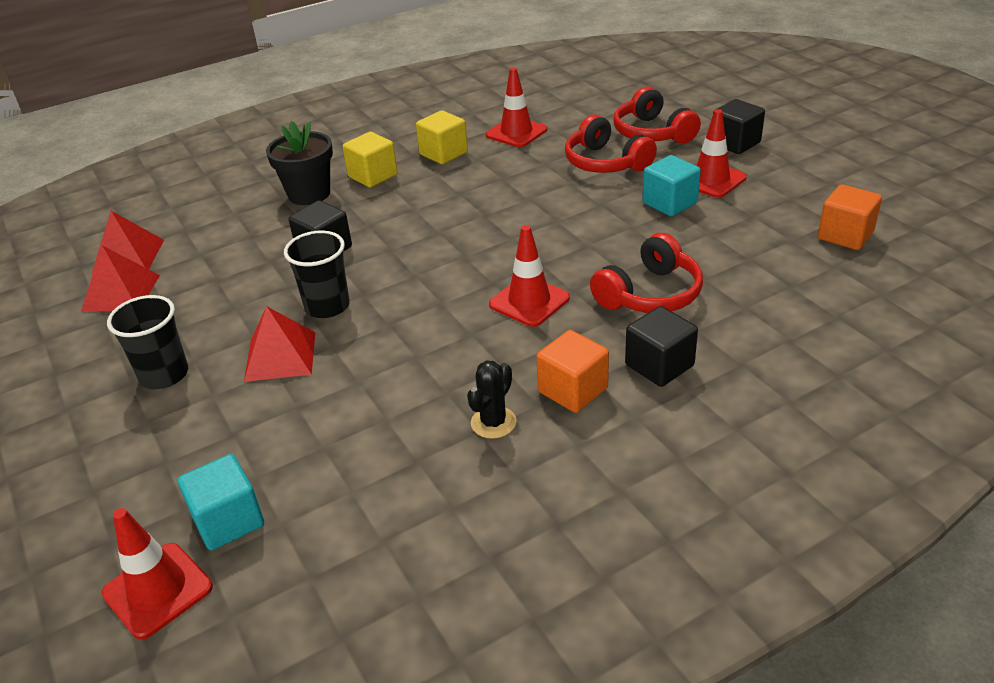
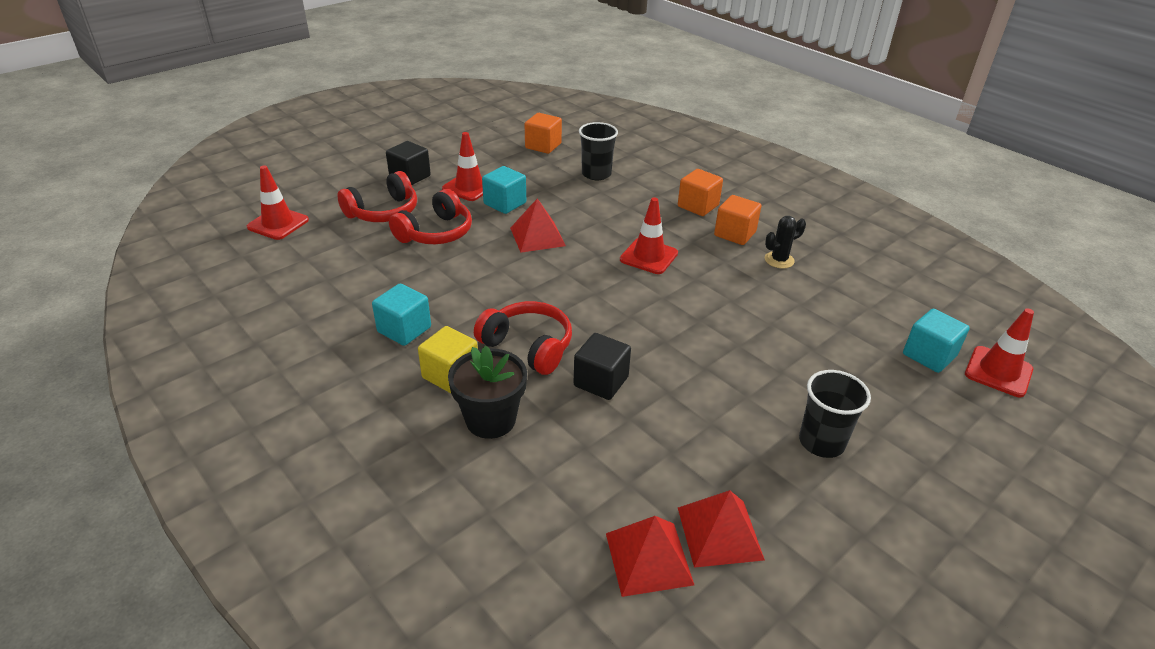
camera: 105 degrees left, 0 degrees up
red pyramid [244,306,315,382] -> red pyramid moved to [510,198,566,253]
black cup [284,231,350,318] -> black cup moved to [579,122,618,180]
yellow cube [416,111,468,164] -> turquoise cube [372,284,431,346]
black cactus [467,360,516,439] -> black cactus turned 45 degrees counterclockwise [765,216,806,268]
red traffic cone [486,68,547,147] -> red traffic cone moved to [247,165,309,240]
red headphones [590,233,703,313] -> red headphones moved to [474,301,572,375]
black cube [625,306,698,387] -> orange cube [678,169,723,216]

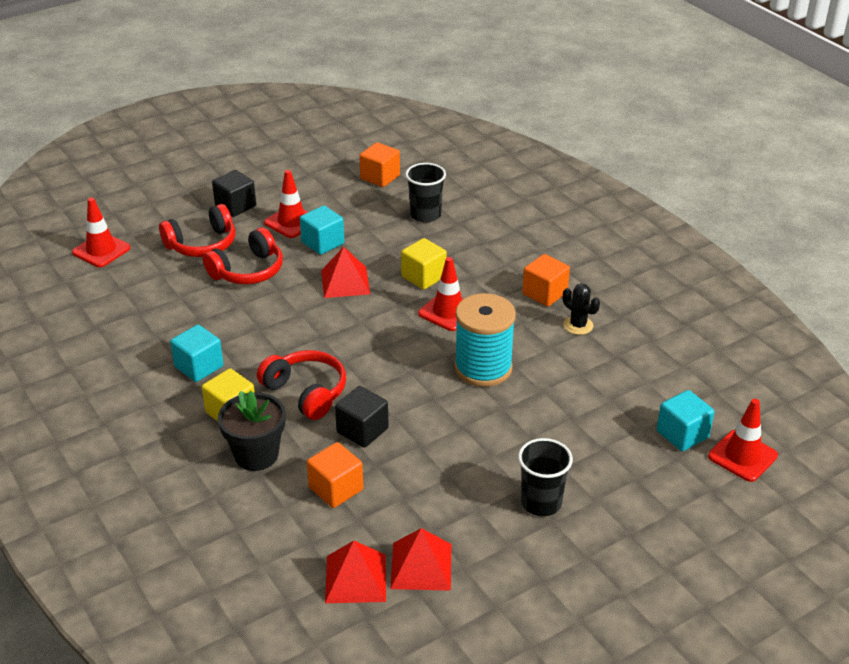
camera: 10 degrees right, 0 degrees up
orange cube [678,169,723,216] -> orange cube moved to [307,442,363,508]
black cactus [765,216,806,268] -> black cactus turned 60 degrees clockwise [563,283,600,335]
none -> yellow cube [401,238,447,290]
none -> turquoise spool [454,293,516,387]

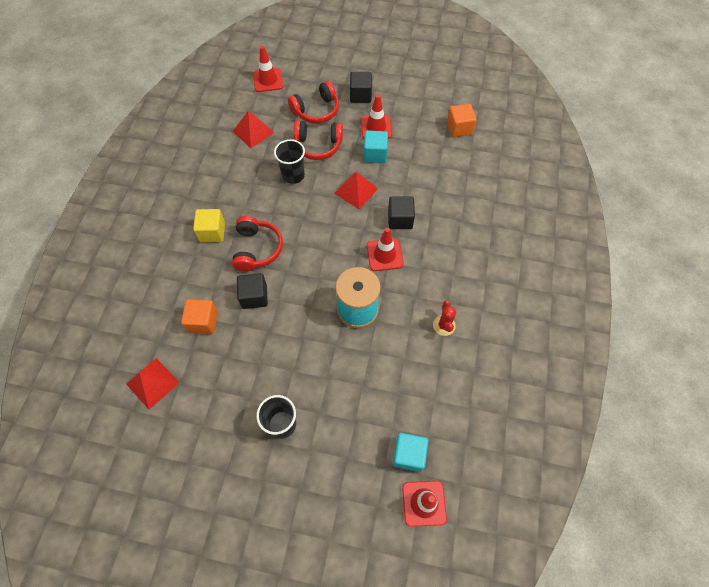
camera: 45 degrees right, 25 degrees up
red headphones [159,204,235,257] -> red headphones turned 45 degrees counterclockwise [288,81,339,124]
turquoise cube [170,325,223,382] -> none
black flower pot [218,391,285,471] -> none
red pyramid [390,528,451,591] -> red pyramid moved to [232,111,274,148]
yellow cube [401,238,447,290] -> black cube [388,197,415,229]
black cup [405,163,446,223] -> black cup moved to [274,139,305,184]
orange cube [522,254,570,307] -> none
black cactus [563,283,600,335] -> red cactus [433,300,456,336]

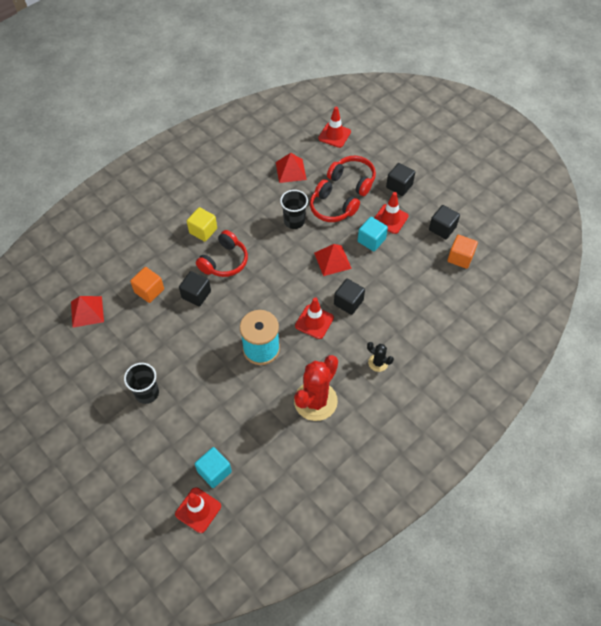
camera: 35 degrees right, 5 degrees down
red headphones [288,81,339,124] -> red headphones turned 150 degrees counterclockwise [327,156,376,196]
red cactus [433,300,456,336] -> red cactus [294,355,338,421], size x2.10
none -> black cactus [367,342,394,372]
none -> black cube [429,205,460,239]

